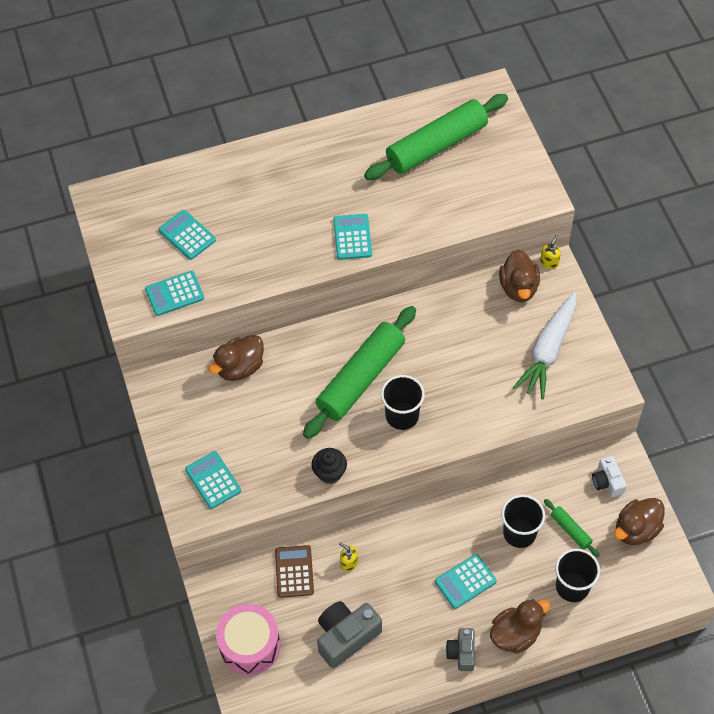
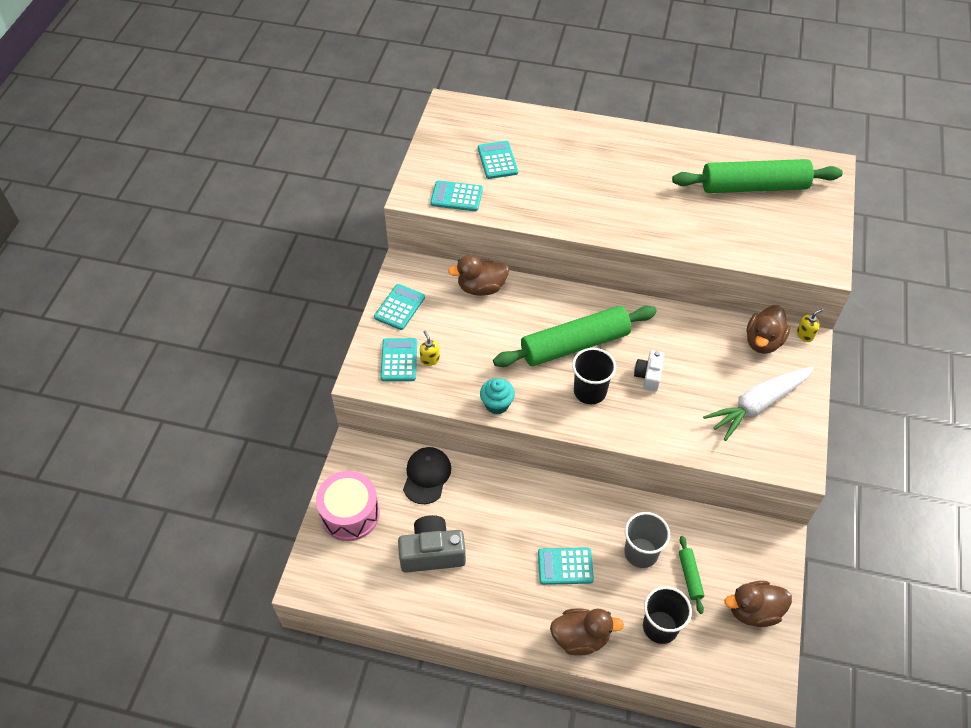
camera: 30 degrees right, 5 degrees down
brown calculator [275,545,314,598] -> black cap [403,447,451,504]
black cupcake [312,448,347,484] -> turquoise cupcake [480,378,515,414]
turquoise calculator [333,214,372,260] -> turquoise calculator moved to [374,284,425,330]
yellow soap dispenser [339,542,358,572] -> yellow soap dispenser moved to [420,330,440,366]
grey camera [446,628,475,671] -> none
black cup [501,495,545,548] -> grey cup [624,512,670,568]
white camera [592,456,627,497] -> white camera moved to [634,350,664,391]

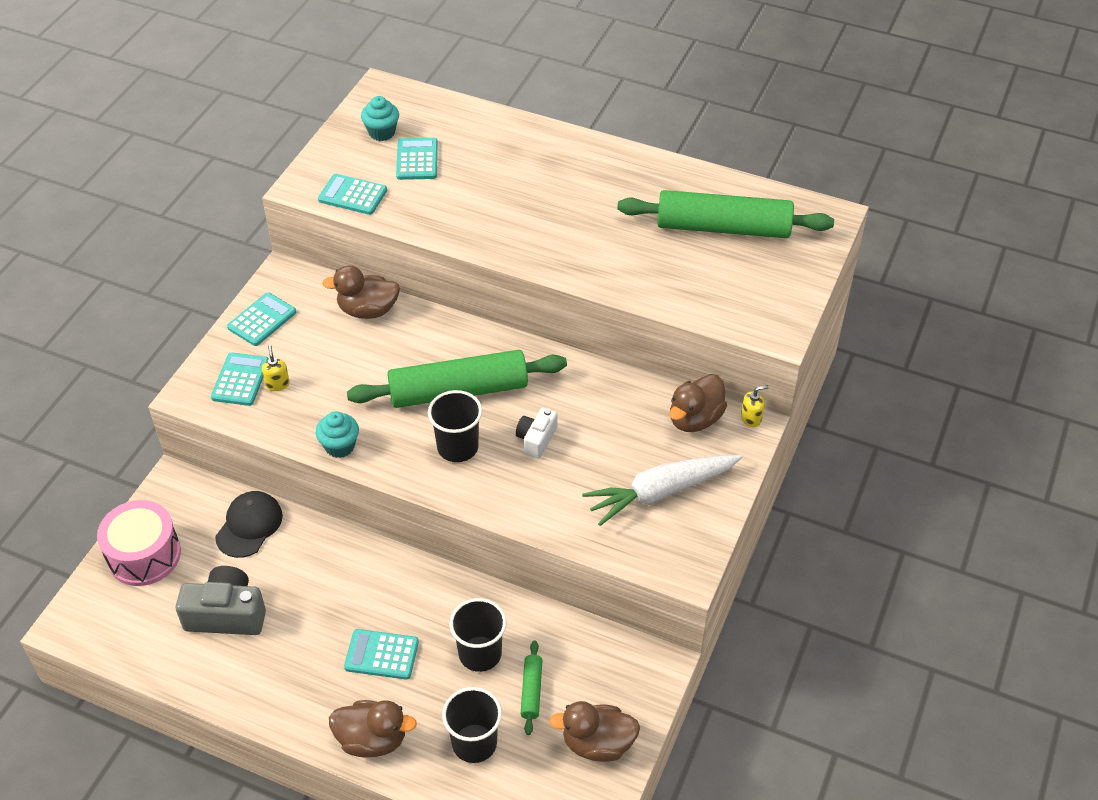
camera: 10 degrees right, 5 degrees down
grey cup [624,512,670,568] -> black cup [449,598,507,672]
none -> turquoise cupcake [361,96,399,141]

